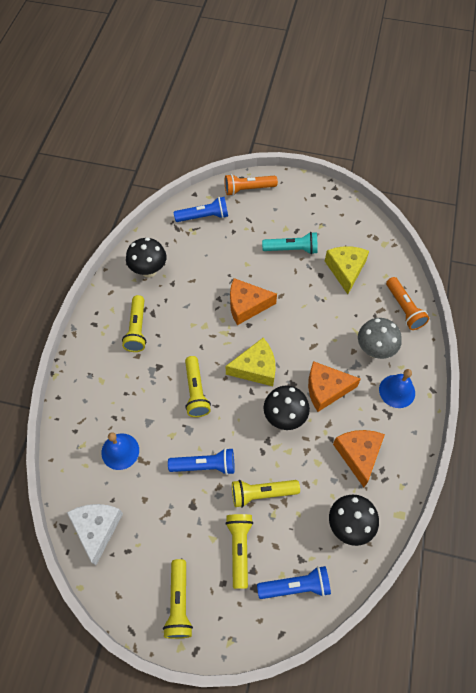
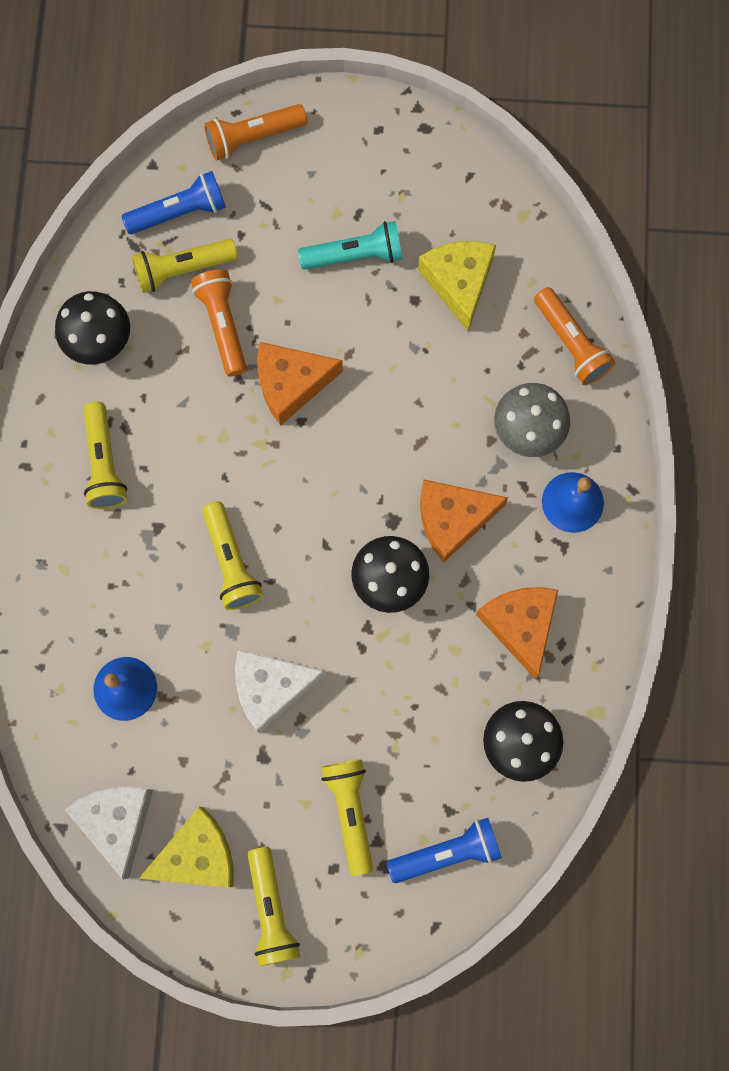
camera: 10 degrees left, 15 degrees up
blue flashlight [168,448,234,475] -> white cheese [235,649,325,733]
yellow cheese [226,338,276,386] -> yellow cheese moved to [139,807,234,888]
yellow flashlight [232,480,300,508] -> yellow flashlight moved to [132,239,238,293]
none -> orange flashlight [191,269,247,376]

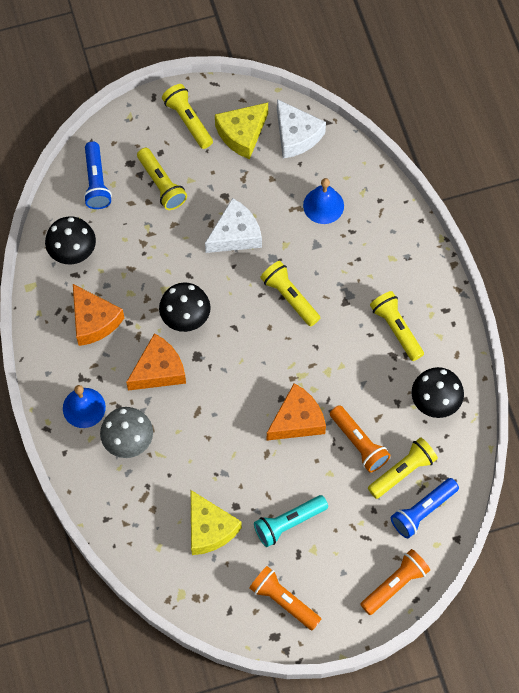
camera: 160 degrees right, 10 degrees down
blue flashlight [387,818,502,883] -> blue flashlight turned 60 degrees counterclockwise [84,142,112,209]
orange flashlight [534,287,615,385] -> orange flashlight moved to [249,566,321,631]

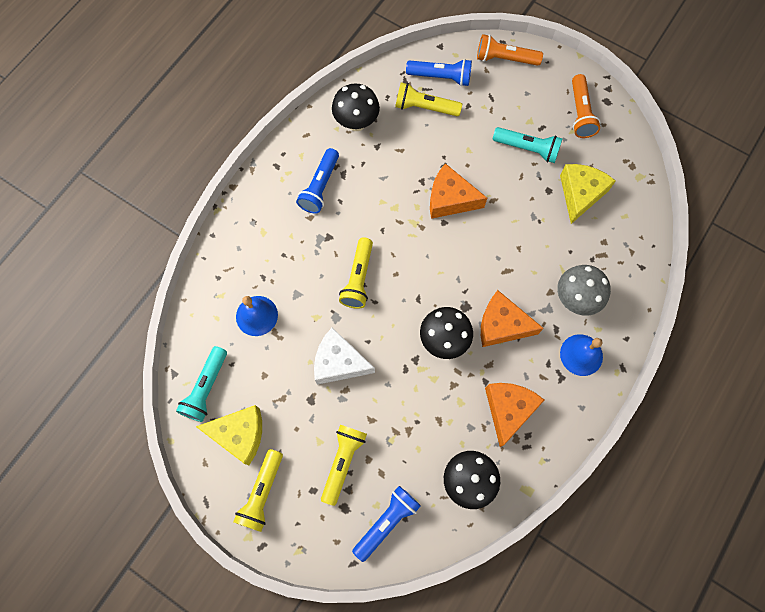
camera: 130 degrees left, 5 degrees up
white cheese [277,99,326,158] -> turquoise flashlight [176,346,227,422]
orange flashlight [330,405,391,473] -> none
yellow flashlight [370,291,424,361] -> blue flashlight [296,148,339,214]

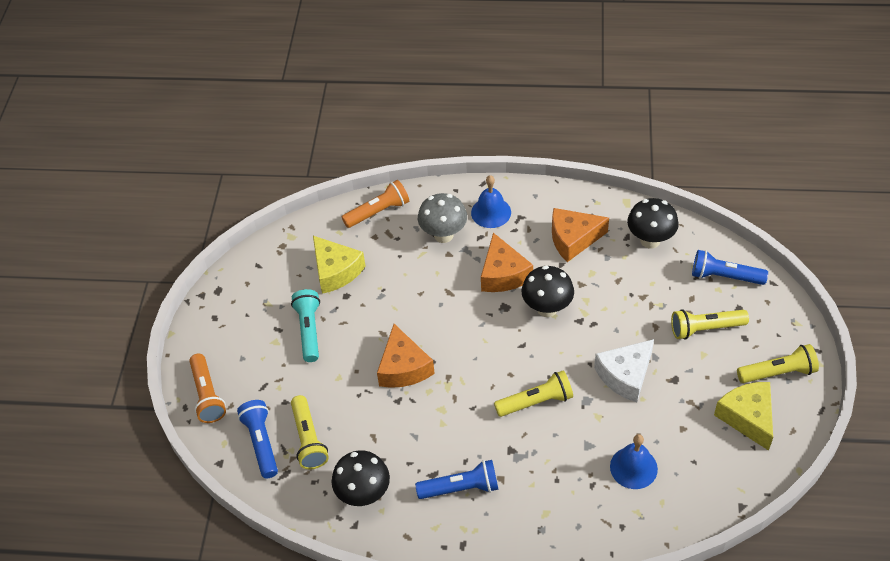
camera: 115 degrees left, 20 degrees down
turquoise flashlight [176,346,227,422] -> none
white cheese [314,328,375,385] -> white cheese turned 60 degrees clockwise [594,339,654,402]
yellow cheese [560,164,616,224] -> yellow cheese turned 120 degrees counterclockwise [313,236,366,294]
orange flashlight [572,74,600,138] -> orange flashlight moved to [342,180,409,228]

